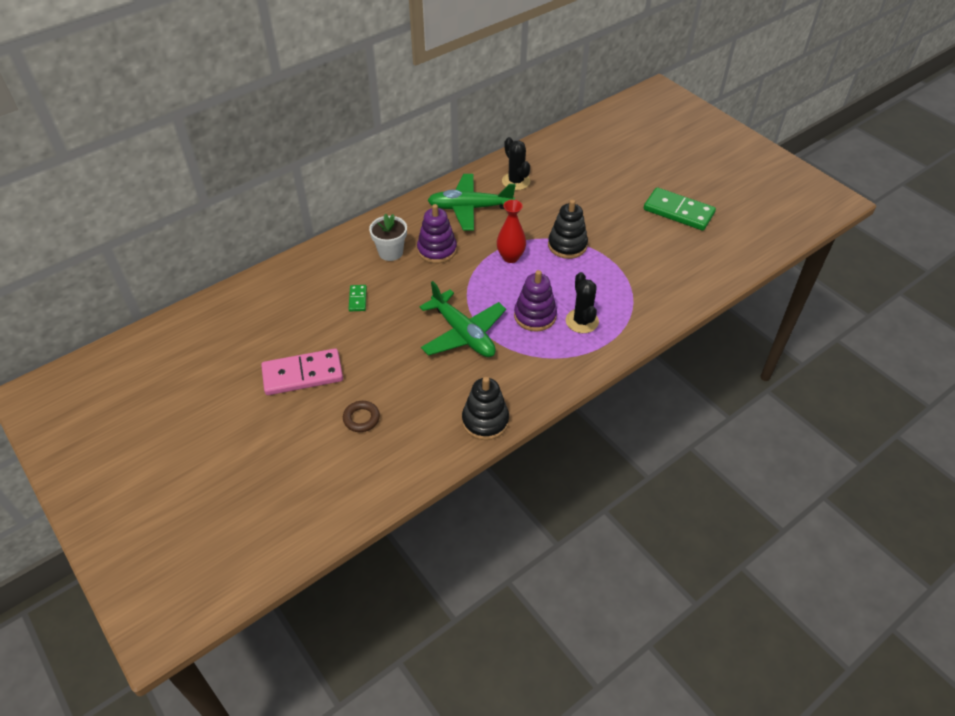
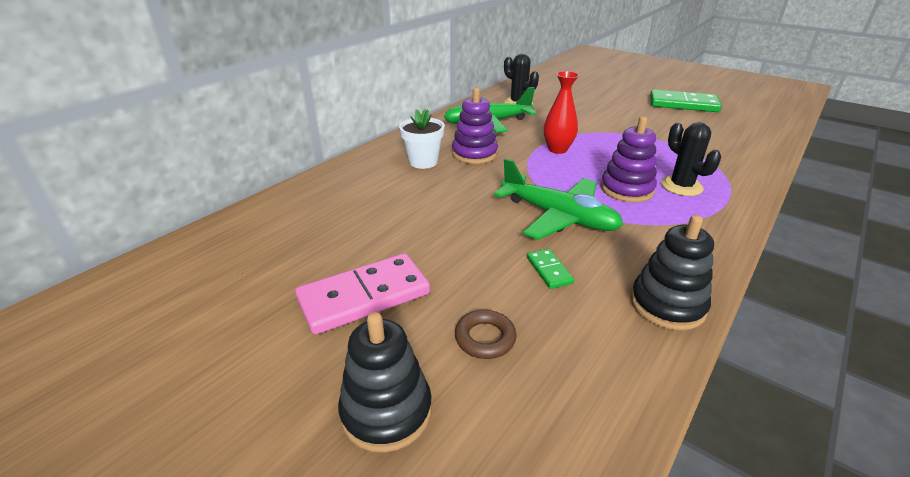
camera: 15 degrees left, 15 degrees down
green domino [349,285,367,311] -> green domino moved to [527,249,574,289]
black stacking toy [548,199,588,259] -> black stacking toy moved to [338,312,432,453]

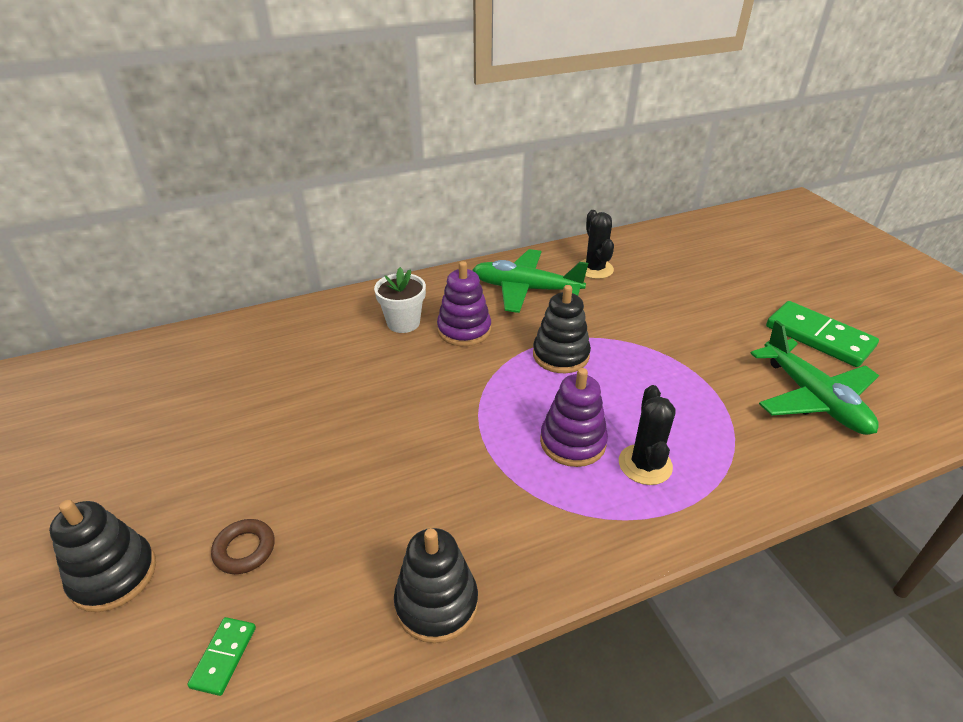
camera: 30 degrees right, 5 degrees up
pink domino [295,253,430,334] -> none
green plane [494,158,623,240] -> green plane moved to [750,320,879,435]
green domino [527,249,574,289] -> green domino moved to [187,617,256,696]
red vase [544,71,579,154] -> black stacking toy [533,285,591,373]

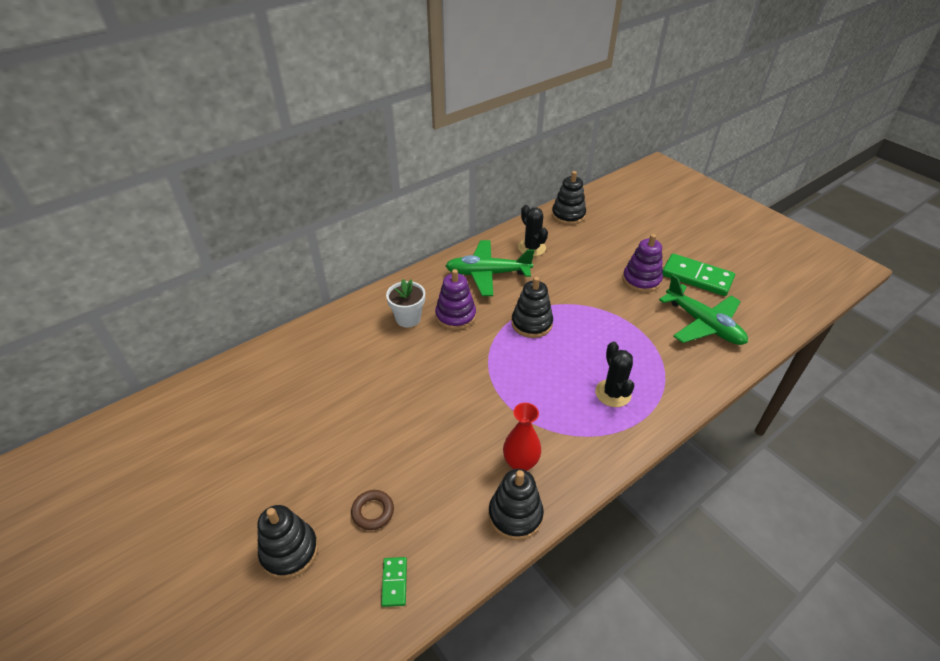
camera: 15 degrees left, 5 degrees up
purple stacking toy [540,368,608,467] -> purple stacking toy moved to [622,234,663,293]
none -> red vase [503,403,541,471]
none -> black stacking toy [552,171,586,225]

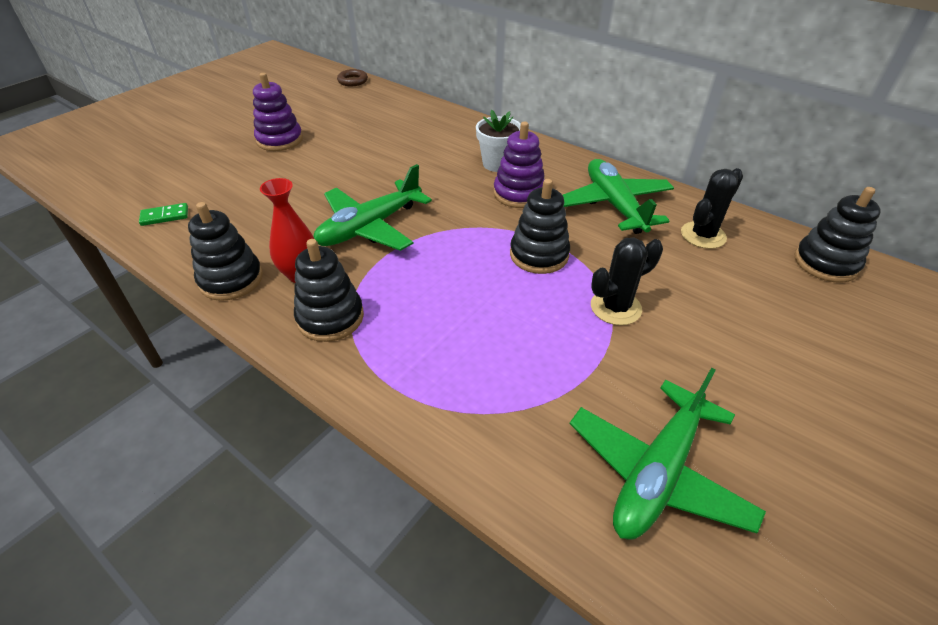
camera: 75 degrees right, 0 degrees up
black stacking toy [257,505,318,579] -> black stacking toy moved to [294,239,364,342]
brown ring [351,490,394,530] -> brown ring moved to [337,69,368,86]
black cactus [595,342,634,407] -> black cactus moved to [591,238,663,325]
purple stacking toy [622,234,663,293] -> purple stacking toy moved to [253,73,303,151]
green domino [662,254,735,296] -> none
none -> green plane [313,164,432,251]

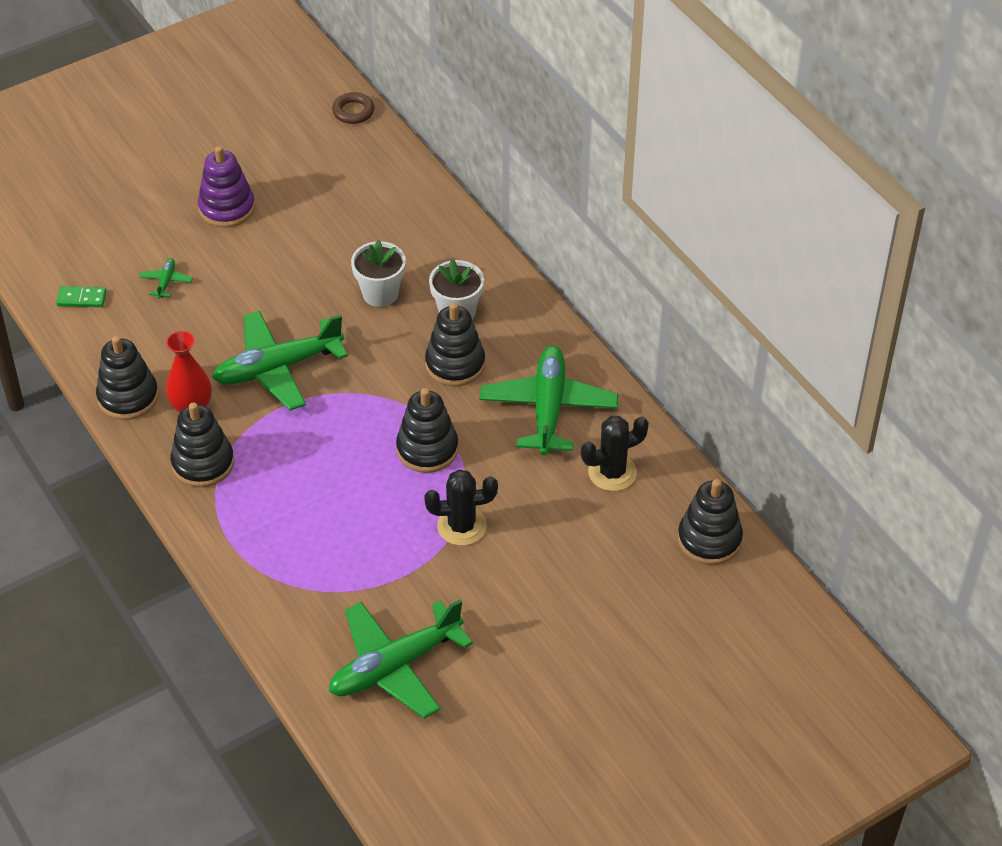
camera: 20 degrees right, 5 degrees up
purple stacking toy [493,122,545,208] -> black stacking toy [425,303,485,386]
none -> green plane [139,258,193,298]
none -> white flower pot [351,240,406,307]

